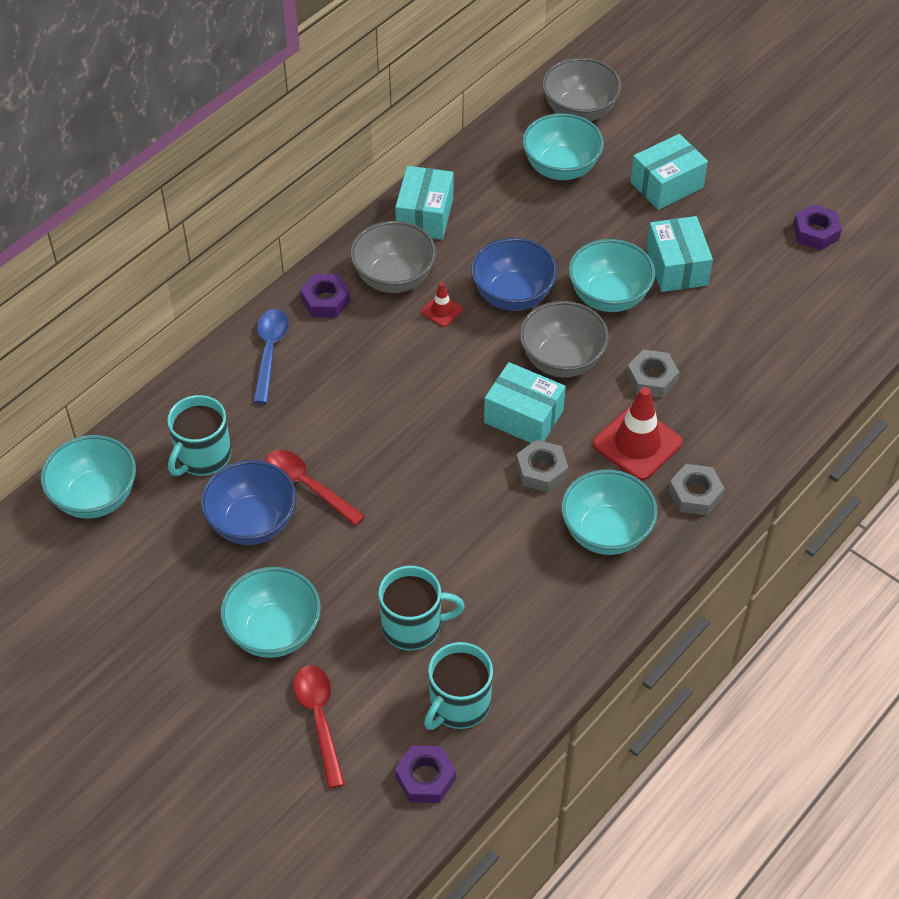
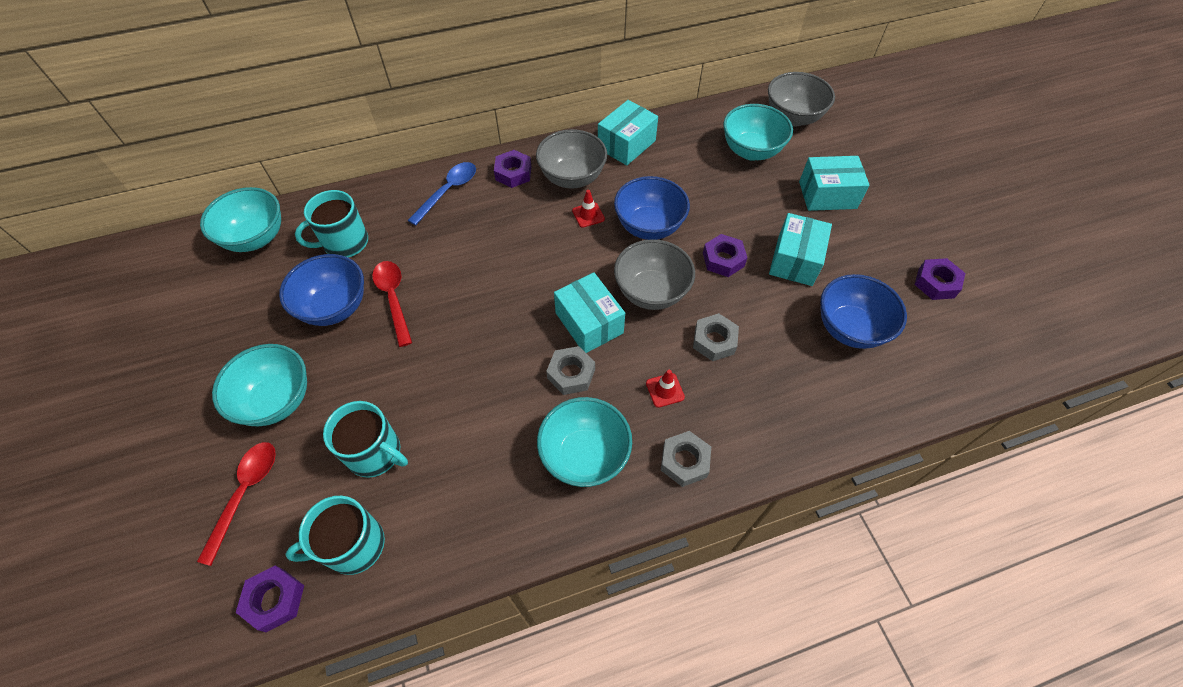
camera: 30 degrees right, 5 degrees up
turquoise bowl [569,239,655,312] -> purple nut [703,234,747,277]
red traffic cone [593,387,683,481] -> red traffic cone [646,370,685,408], size x0.49
none -> blue bowl [820,274,907,349]

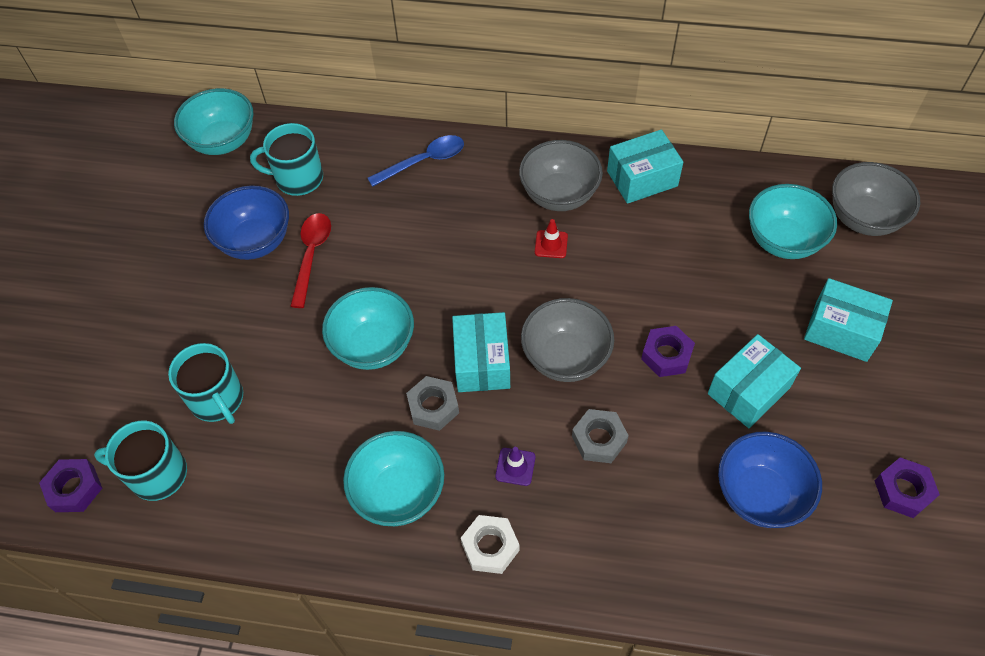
camera: 30 degrees right, 0 degrees up
red spoon [197,442,276,566] -> none
turquoise bowl [212,344,307,426] -> turquoise bowl moved to [322,287,414,370]
purple nut [494,150,531,188] -> none
blue bowl [614,176,690,240] -> none
red traffic cone [646,370,685,408] -> purple traffic cone [495,447,535,486]
grey nut [661,431,711,487] -> white nut [461,515,520,574]

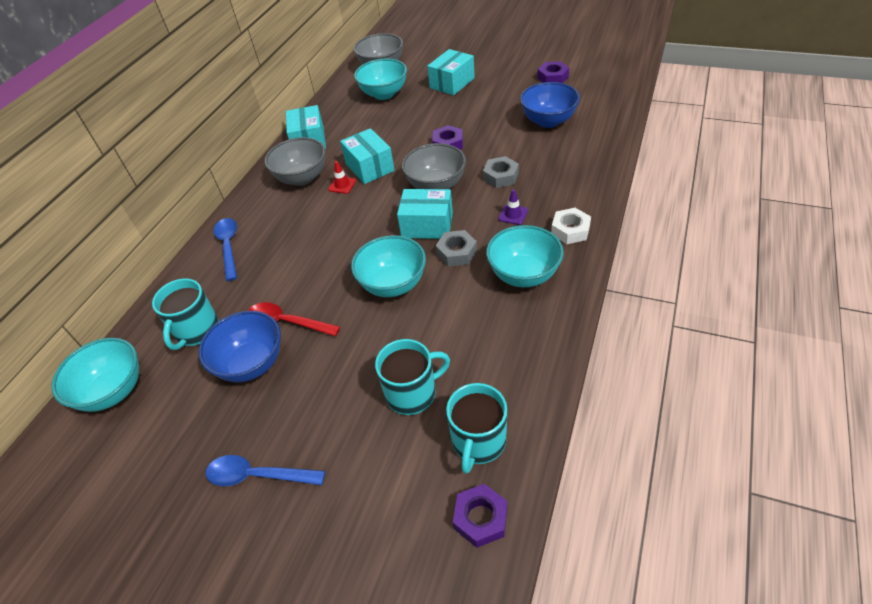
camera: 75 degrees left, 10 degrees down
turquoise box [708,334,801,428] -> turquoise box moved to [340,128,395,184]
none -> blue spoon [206,455,325,486]

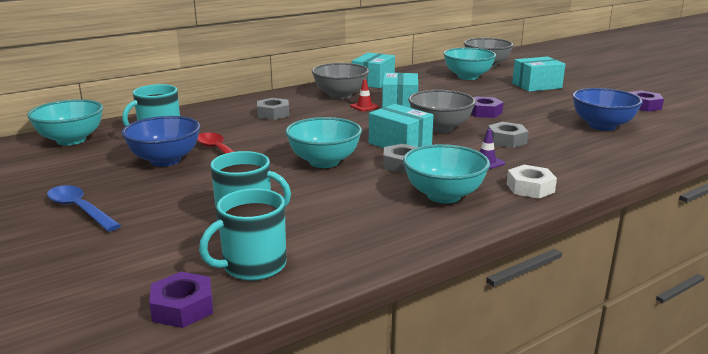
camera: 30 degrees right, 25 degrees down
blue spoon [214,218,237,281] -> none
none -> grey nut [257,98,289,120]

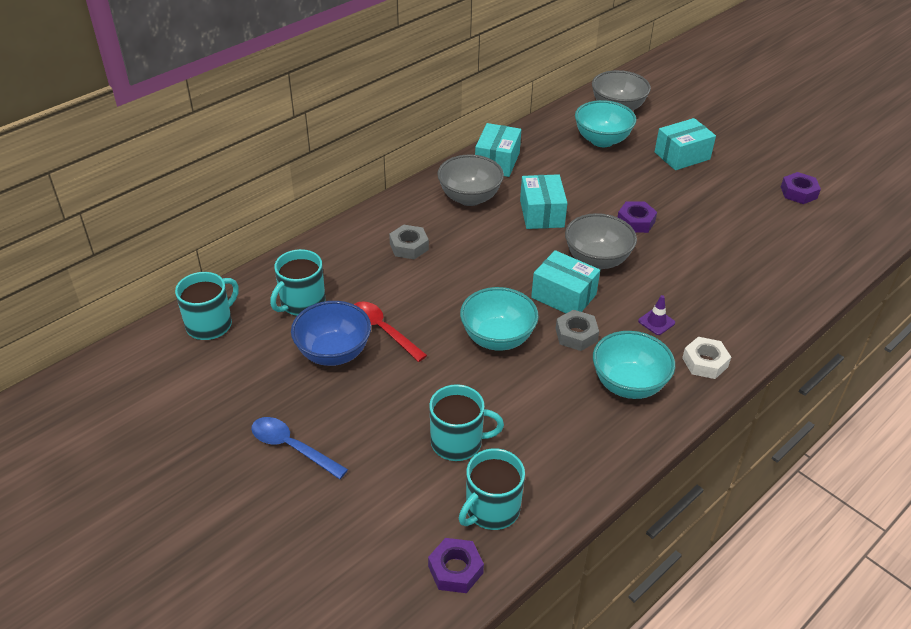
camera: 10 degrees left, 20 degrees up
turquoise bowl [27,99,103,145] -> turquoise mug [175,272,239,340]
red traffic cone [350,79,379,111] -> none
grey nut [488,122,529,148] -> none
blue bowl [572,88,643,131] -> none

